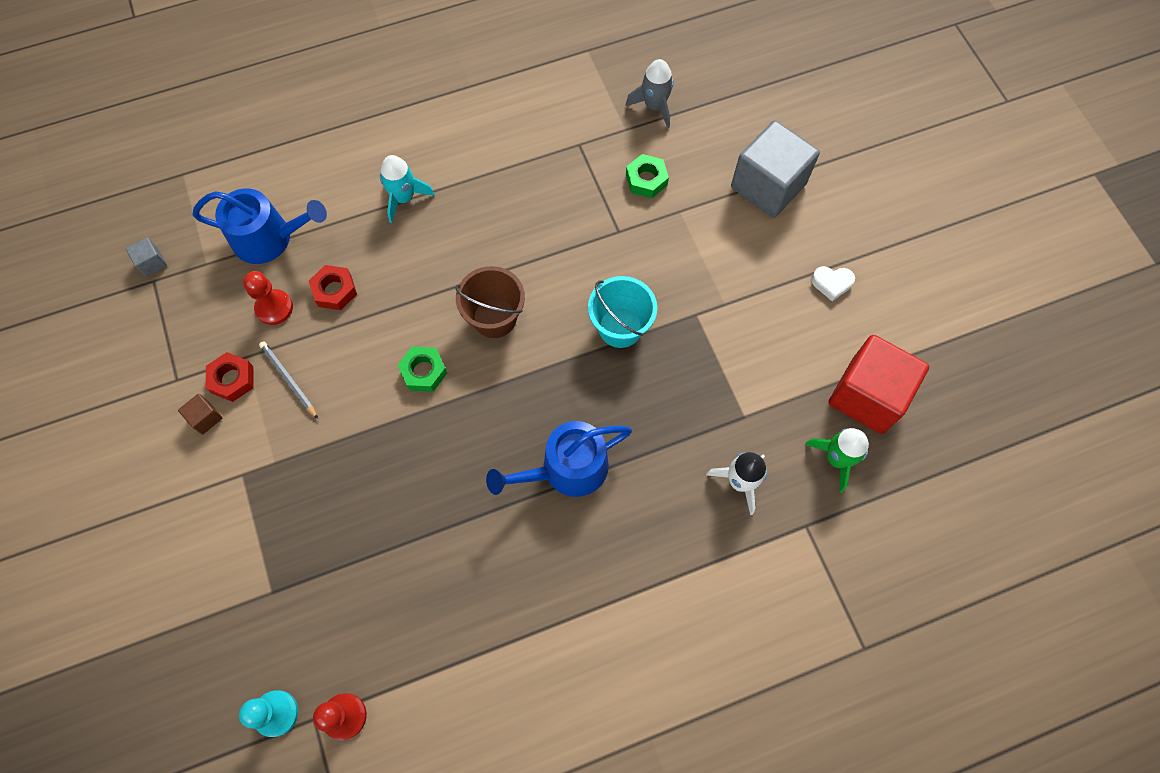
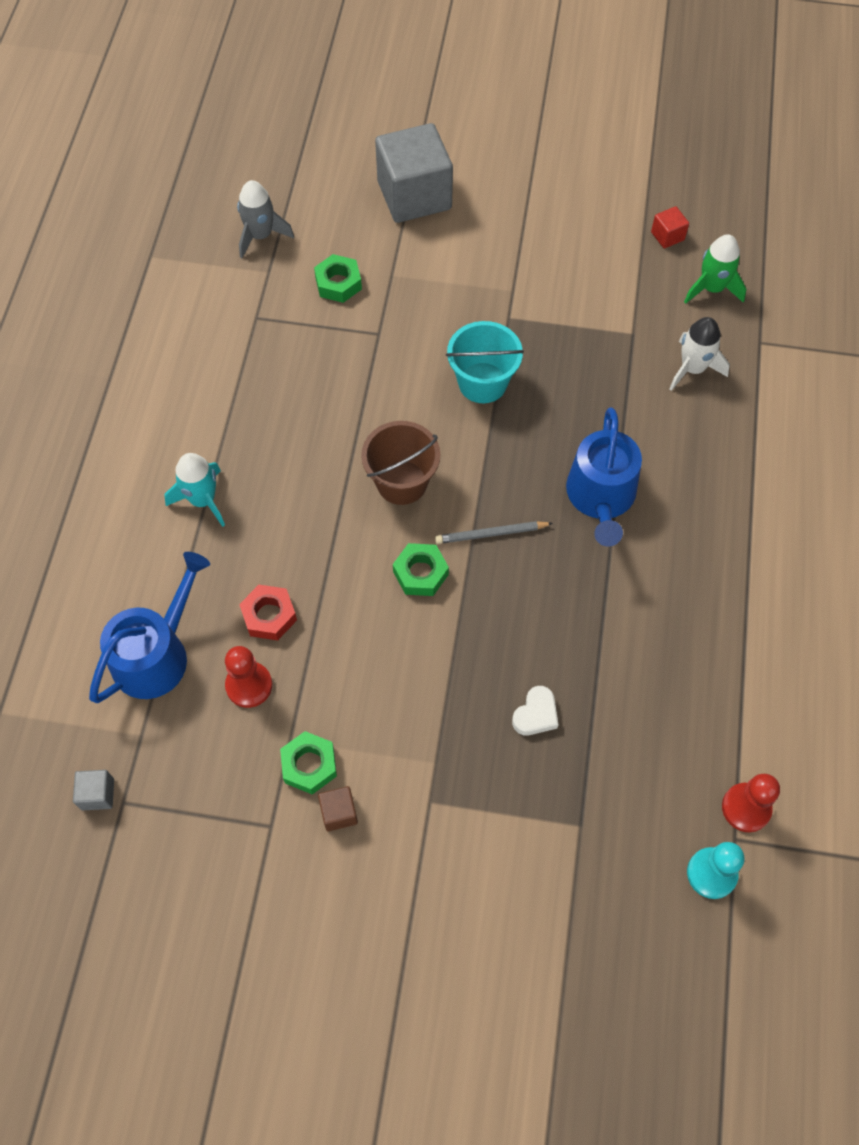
camera: 60 degrees left, 5 degrees down
red nut [206,352,254,402] -> green nut [280,731,337,795]
grey pencil [259,341,318,419] -> grey pencil moved to [435,521,553,544]
white heart [811,266,855,301] -> white heart moved to [512,686,559,735]
red cube [828,335,929,434] -> red cube [651,206,689,249], size x0.41

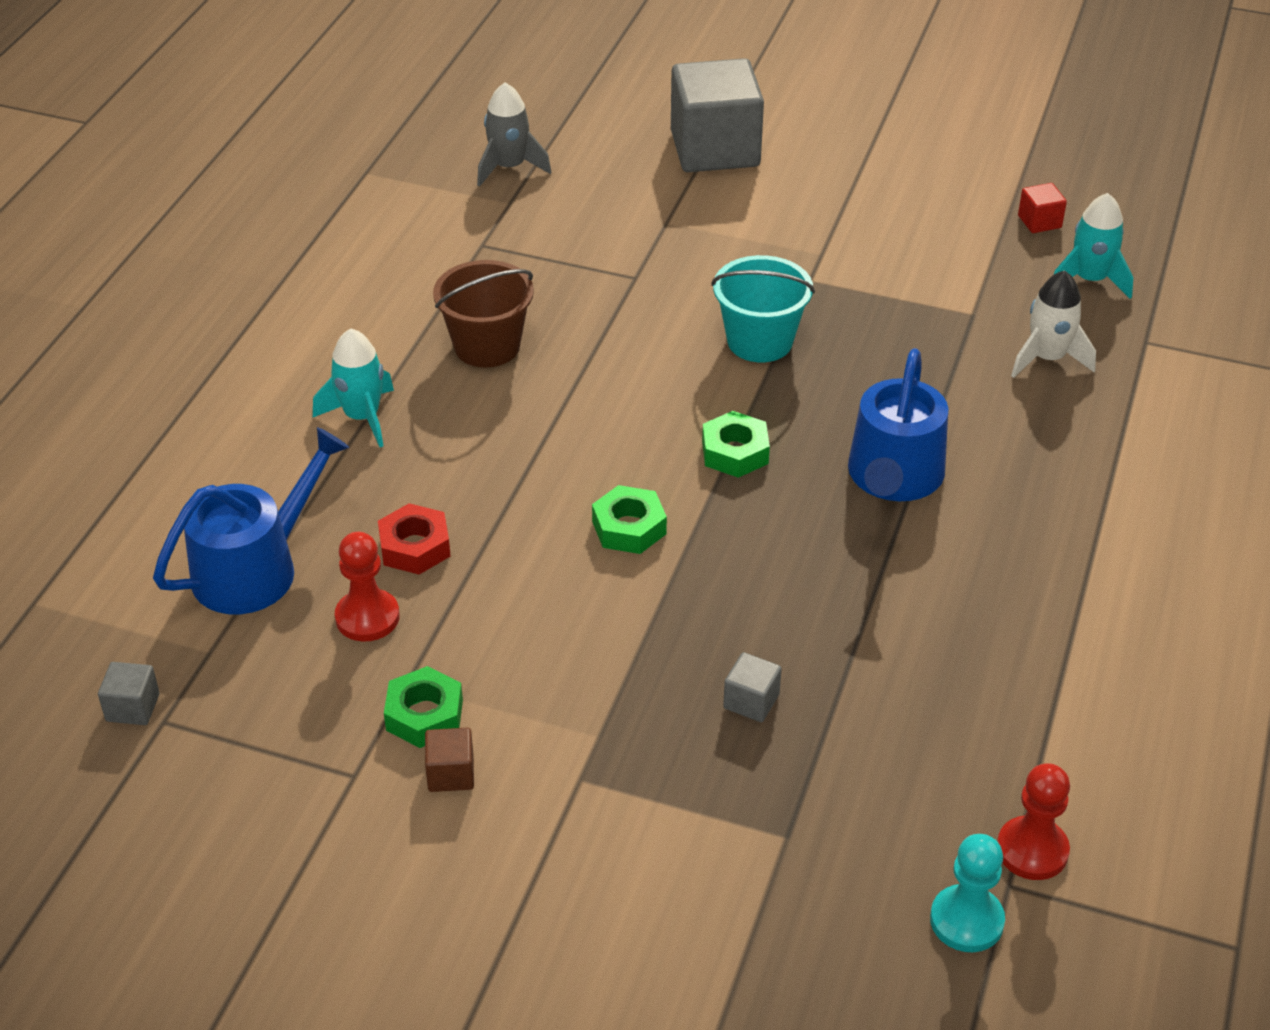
camera: 10 degrees right, 20 degrees down
green nut [314,254,362,303] -> green nut moved to [702,411,770,478]
brown bucket [361,421,441,505] -> brown bucket moved to [433,260,534,367]
grey pencil [435,521,553,544] -> none
white heart [512,686,559,735] -> grey cube [723,652,782,722]
green rocket [684,234,746,304] -> turquoise rocket [1054,193,1133,299]

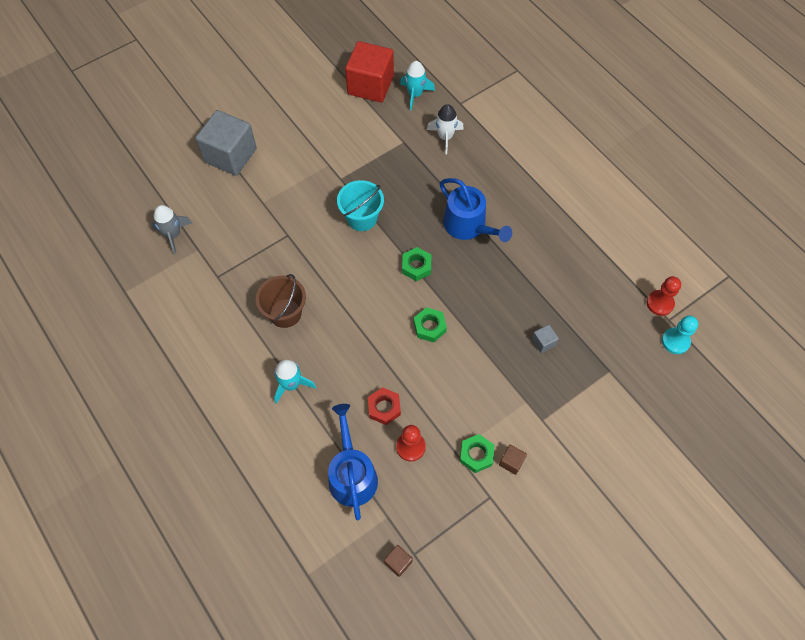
camera: 55 degrees left, 20 degrees up
grey cube [98,662,159,725] -> brown cube [384,545,413,577]
red cube [1018,183,1067,233] -> red cube [345,41,394,103], size x2.44

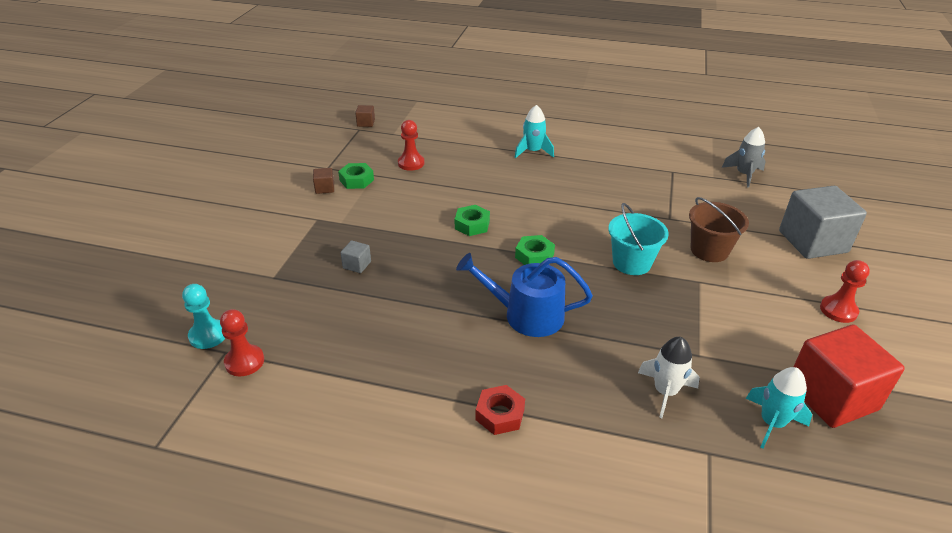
camera: 140 degrees right, 25 degrees down
brown bucket [256,274,306,328] -> brown bucket moved to [689,197,749,262]
blue watering can [328,404,378,520] -> none
red nut [368,387,401,425] -> red nut moved to [476,385,525,435]
none -> red pawn [820,260,870,323]

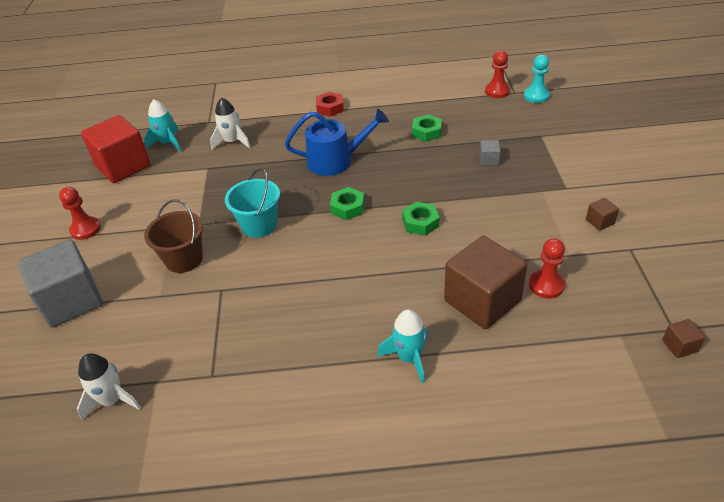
camera: 165 degrees right, 5 degrees up
green nut [338,163,374,189] -> green nut moved to [412,114,442,142]
grey rocket [722,127,766,188] -> white rocket [77,353,141,420]
none -> brown cube [444,236,527,329]

